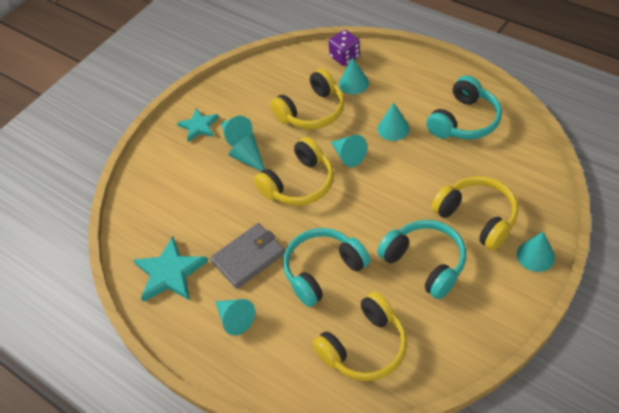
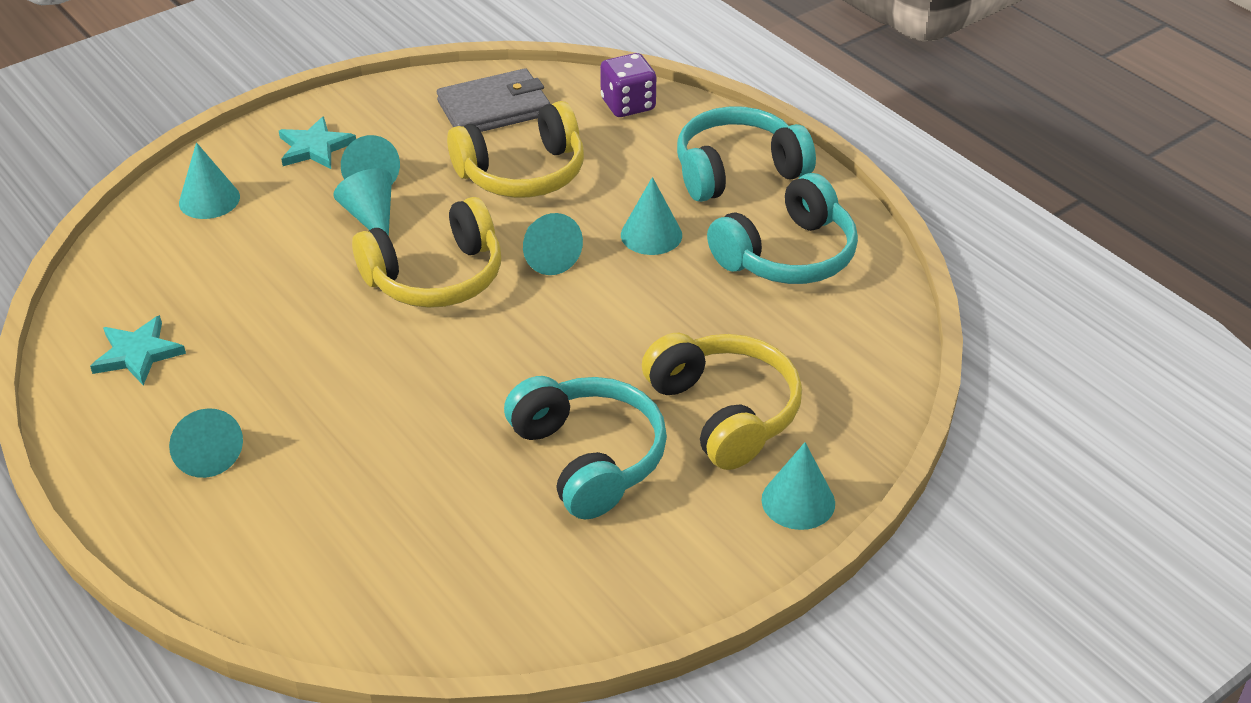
camera: 10 degrees right, 10 degrees down
turquoise star [133,236,208,302] -> turquoise star [90,315,186,386], size x0.65
grey wallet [210,223,285,289] -> grey wallet moved to [437,68,550,132]
turquoise headphones [283,228,370,307] -> turquoise headphones moved to [677,106,816,202]
yellow headphones [312,292,407,381] -> none
turquoise cone [339,57,369,94] -> turquoise cone moved to [179,142,240,219]

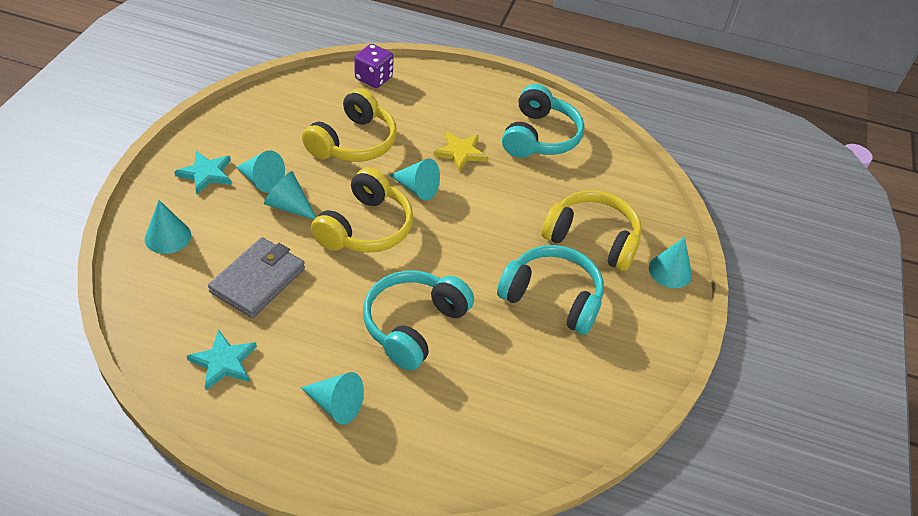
camera: 40 degrees left, 5 degrees up
grey wallet [437,68,550,132] -> grey wallet moved to [208,237,305,318]
turquoise cone [621,177,682,255] -> yellow star [433,132,488,172]
turquoise headphones [677,106,816,202] -> turquoise headphones moved to [363,271,474,370]

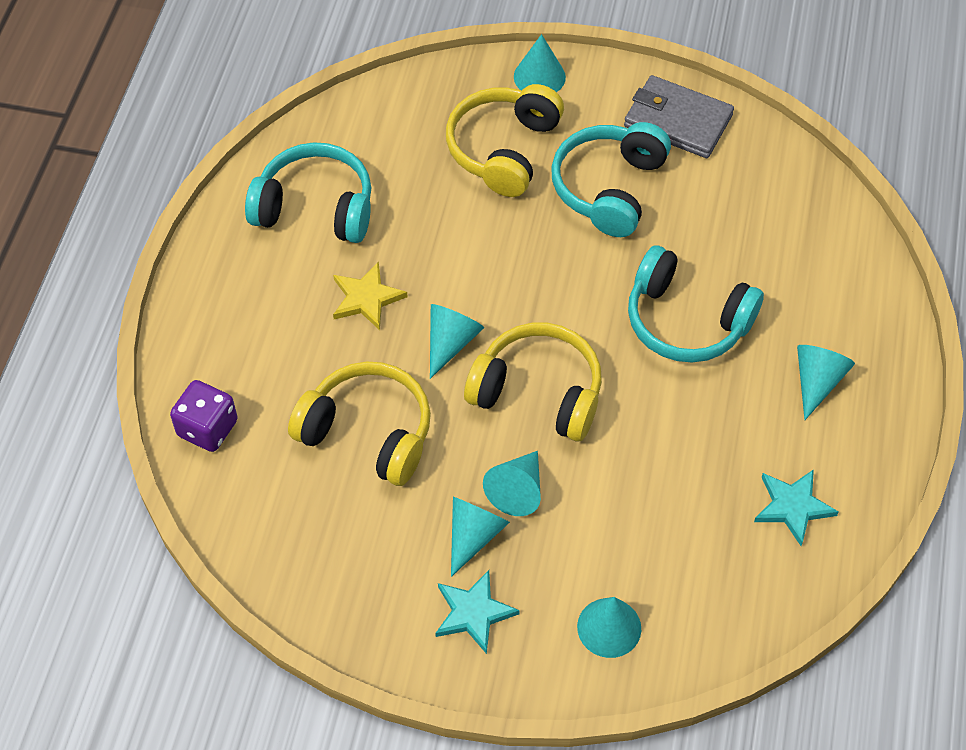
camera: 90 degrees left, 10 degrees up
grey wallet [208,237,305,318] -> grey wallet moved to [624,75,734,158]

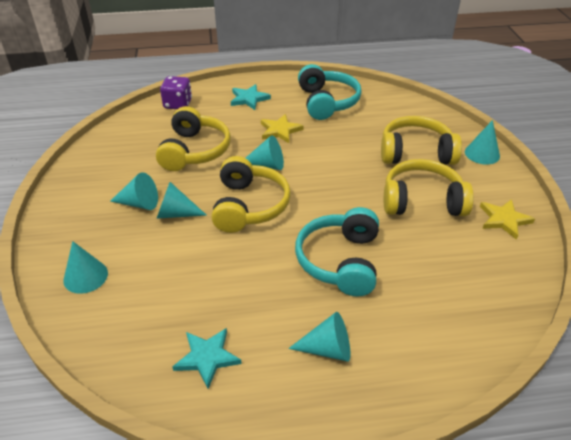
camera: 70 degrees right, 15 degrees down
turquoise star [435,570,520,654] -> turquoise star moved to [231,84,271,110]
turquoise headphones [551,122,671,237] -> yellow headphones [384,159,474,216]
grey wallet [624,75,734,158] -> yellow star [480,199,535,240]

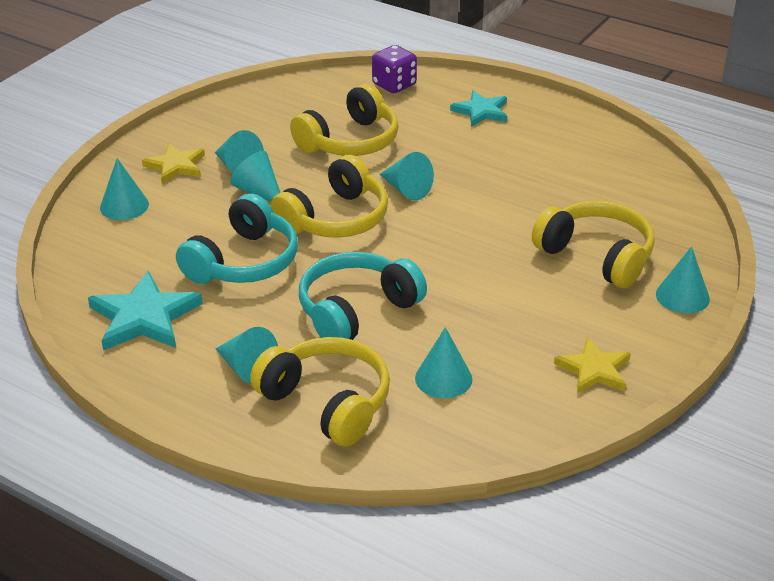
camera: 40 degrees right, 5 degrees down
turquoise star [172,328,242,389] -> turquoise star [88,271,203,350], size x1.54
yellow star [261,114,304,143] -> yellow star moved to [142,143,205,184]
turquoise headphones [298,64,362,120] -> turquoise headphones moved to [176,193,298,284]
yellow headphones [384,159,474,216] -> yellow headphones moved to [250,337,390,446]
none -> turquoise cone [415,327,473,398]

